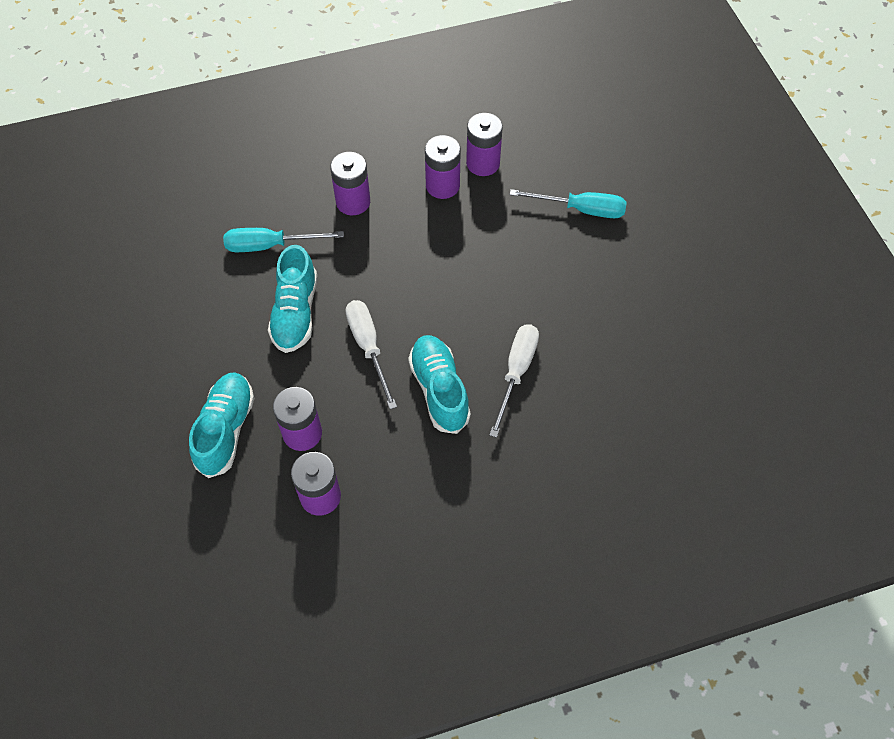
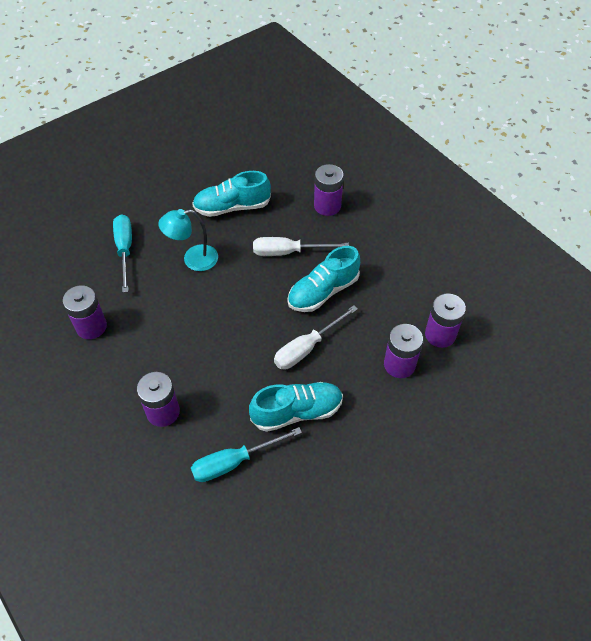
camera: 110 degrees left, 5 degrees down
turquoise shoe [189,372,254,478] -> turquoise shoe moved to [192,171,271,217]
turquoise screwdriver [223,228,344,252] -> turquoise screwdriver turned 90 degrees clockwise [191,427,302,482]
purple battery [425,135,461,199] -> purple battery moved to [314,164,344,216]
none -> turquoise lamp [158,209,218,271]

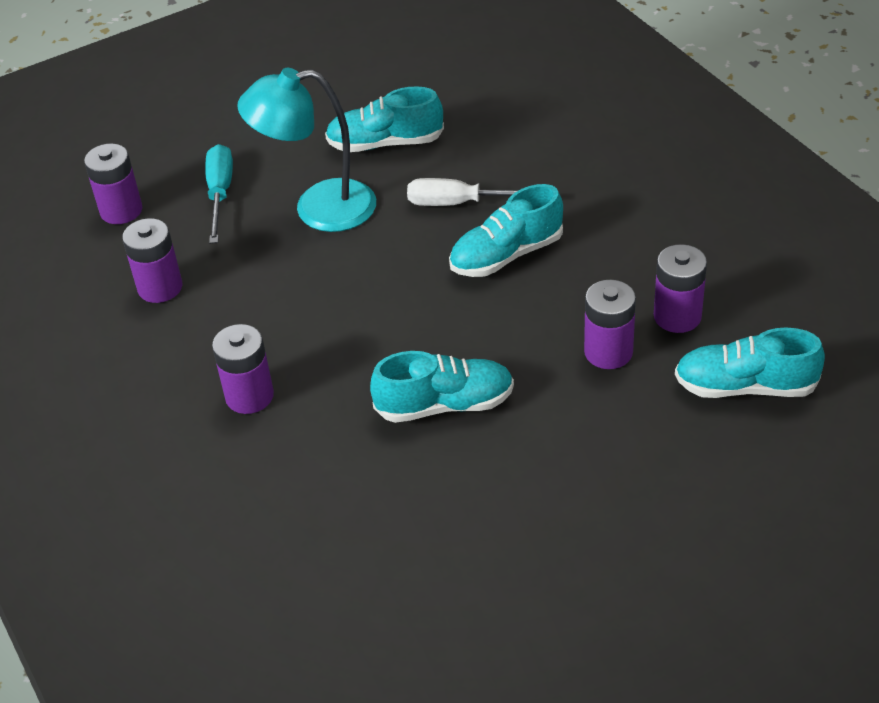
camera: 10 degrees right, 10 degrees down
turquoise lamp [158,209,218,271] -> turquoise lamp [237,68,376,232], size x1.56
turquoise screwdriver [191,427,302,482] -> none
white screwdriver [274,305,358,369] -> none
purple battery [314,164,344,216] -> purple battery moved to [84,143,142,224]
none -> turquoise shoe [675,328,825,398]

